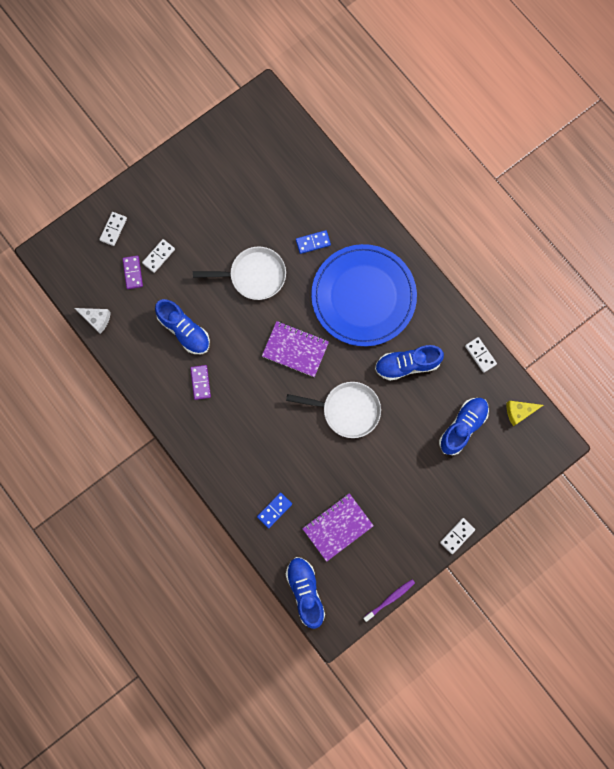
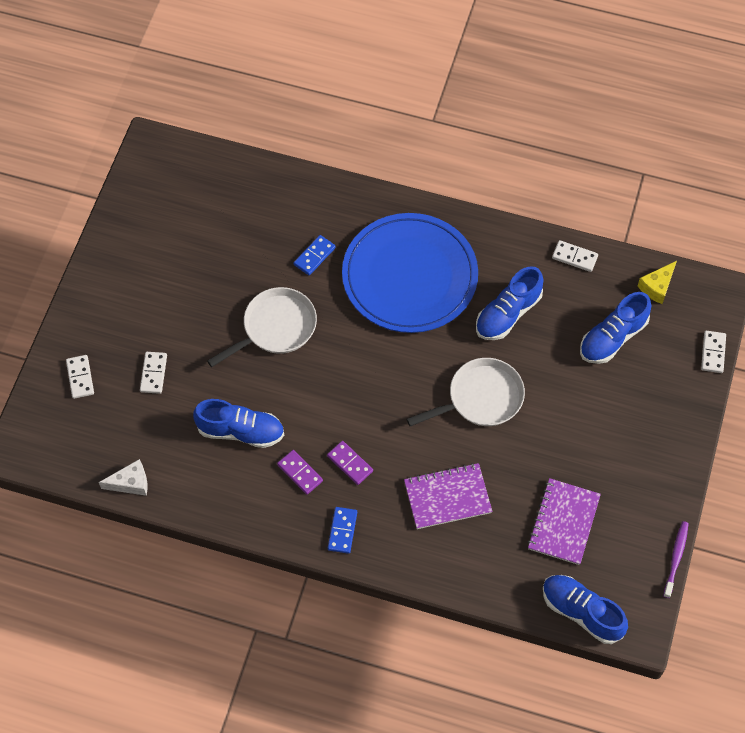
camera: 35 degrees left, 15 degrees down
purple domino [122,256,143,289] -> purple domino moved to [327,441,373,485]
blue domino [257,492,292,528] -> blue domino moved to [328,507,357,554]
purple notebook [262,321,329,377] -> purple notebook moved to [404,463,492,529]
blue shoe [439,398,489,455] -> blue shoe turned 135 degrees counterclockwise [580,292,651,364]
white domino [440,518,475,554] -> white domino moved to [701,331,726,373]

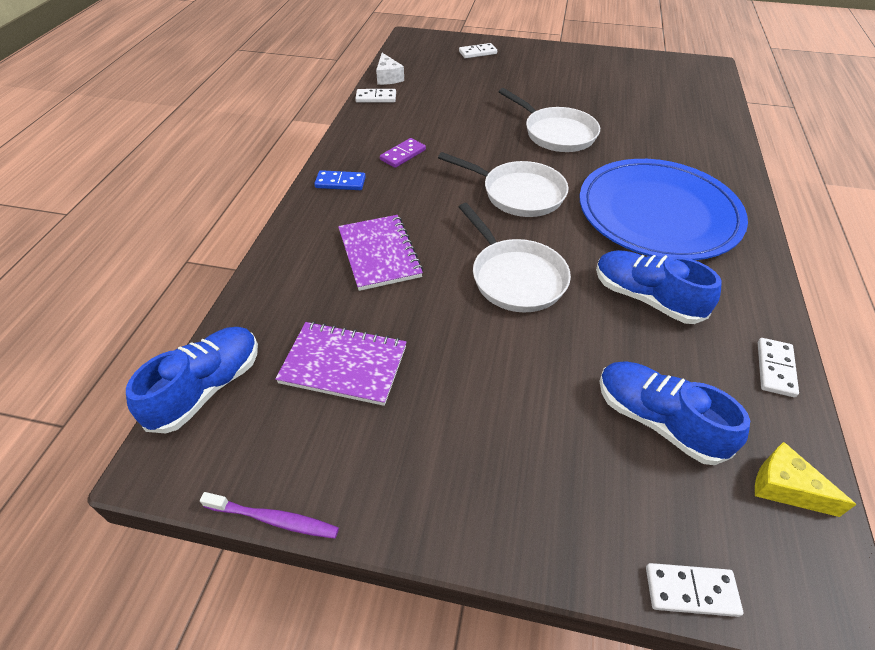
camera: 85 degrees right, 15 degrees down
white domino [140,352,167,394] -> white domino moved to [355,89,396,103]
blue shoe [193,399,284,448] -> none
blue domino [294,235,336,275] -> none
purple domino [327,441,373,485] -> none
none -> white pan [438,152,569,217]

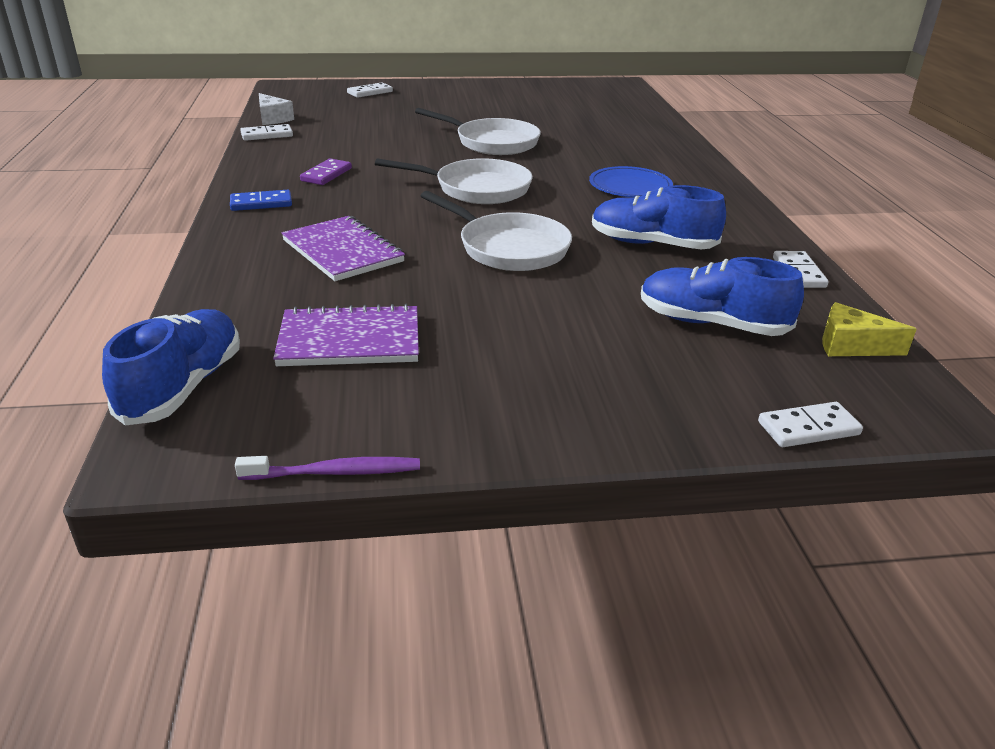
camera: 20 degrees left, 15 degrees down
blue plate [580,159,748,260] -> blue plate [589,166,673,197], size x0.47

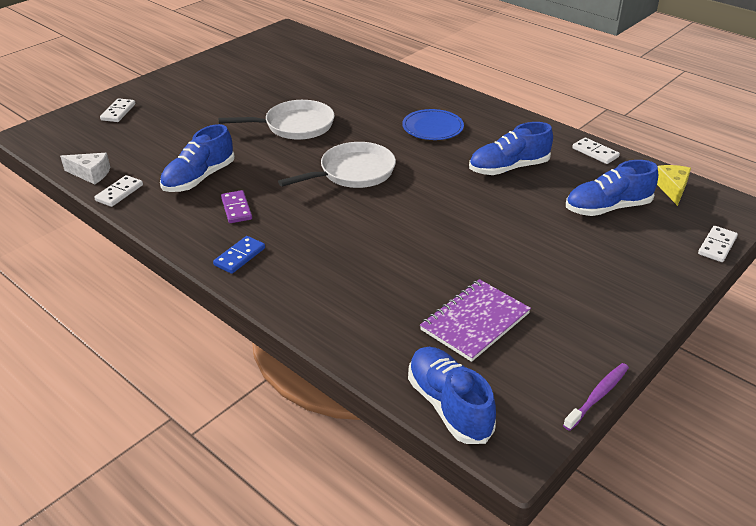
camera: 40 degrees left, 5 degrees up
purple notebook [282,216,405,281] -> none
white pan [421,191,572,271] -> none
yellow cheese [822,302,917,356] -> yellow cheese turned 120 degrees clockwise [657,165,691,206]
none -> blue shoe [160,124,235,192]

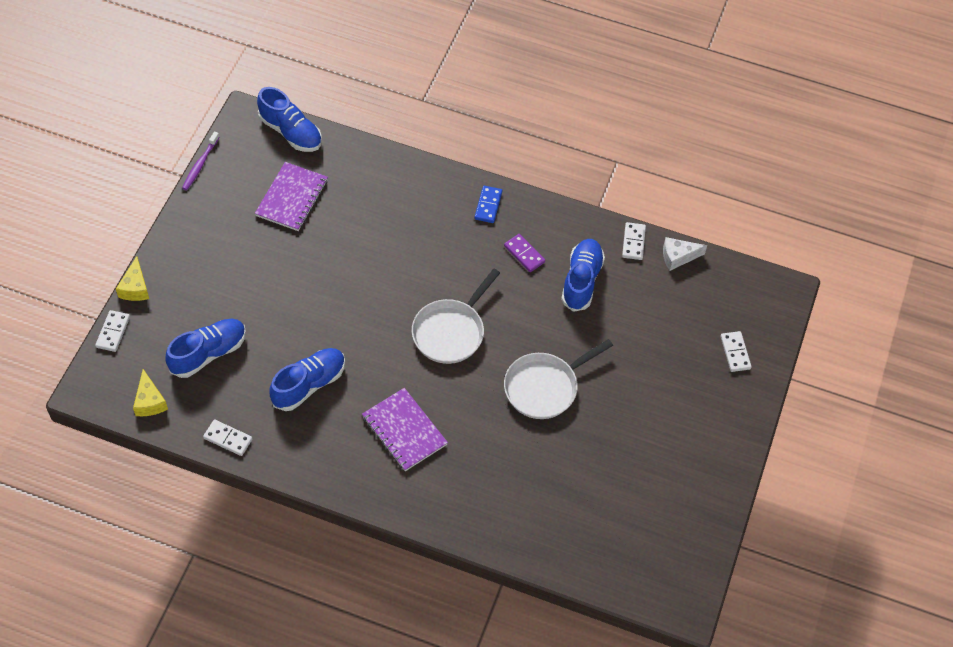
camera: 155 degrees right, 20 degrees up
blue plate [402,109,464,140] -> purple notebook [362,388,448,471]
none -> yellow cheese [116,256,149,301]

